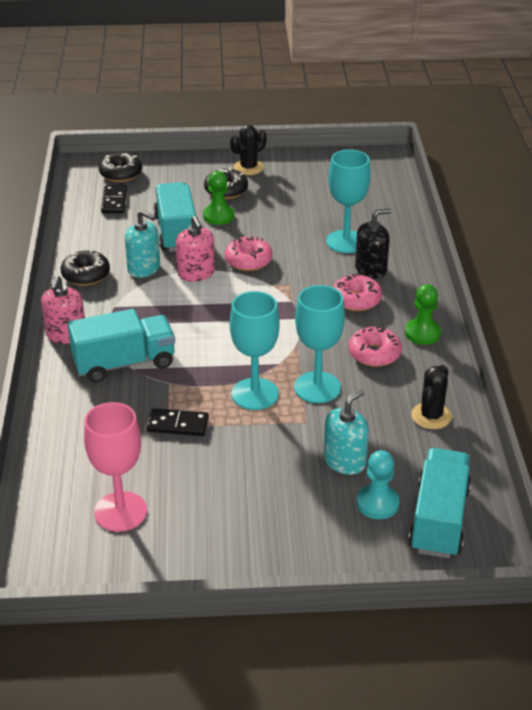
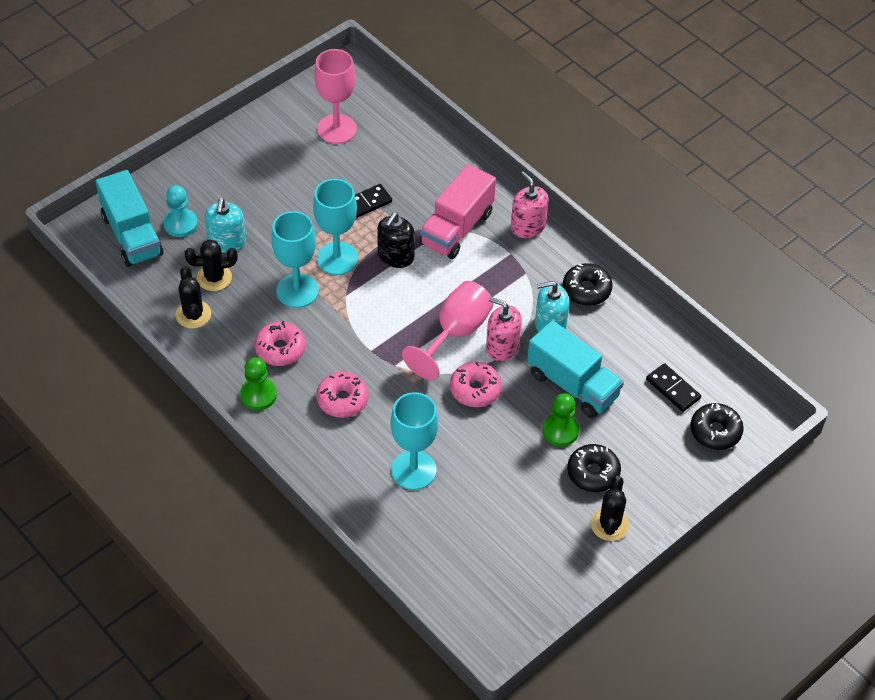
camera: 140 degrees right, 15 degrees up
turquoise truck [68,309,175,383] -> pink truck [420,164,496,259]
black soap dispenser [355,209,392,279] -> black soap dispenser moved to [377,212,415,268]
none -> black cactus [185,239,238,291]
none -> pink goblet [402,281,494,380]

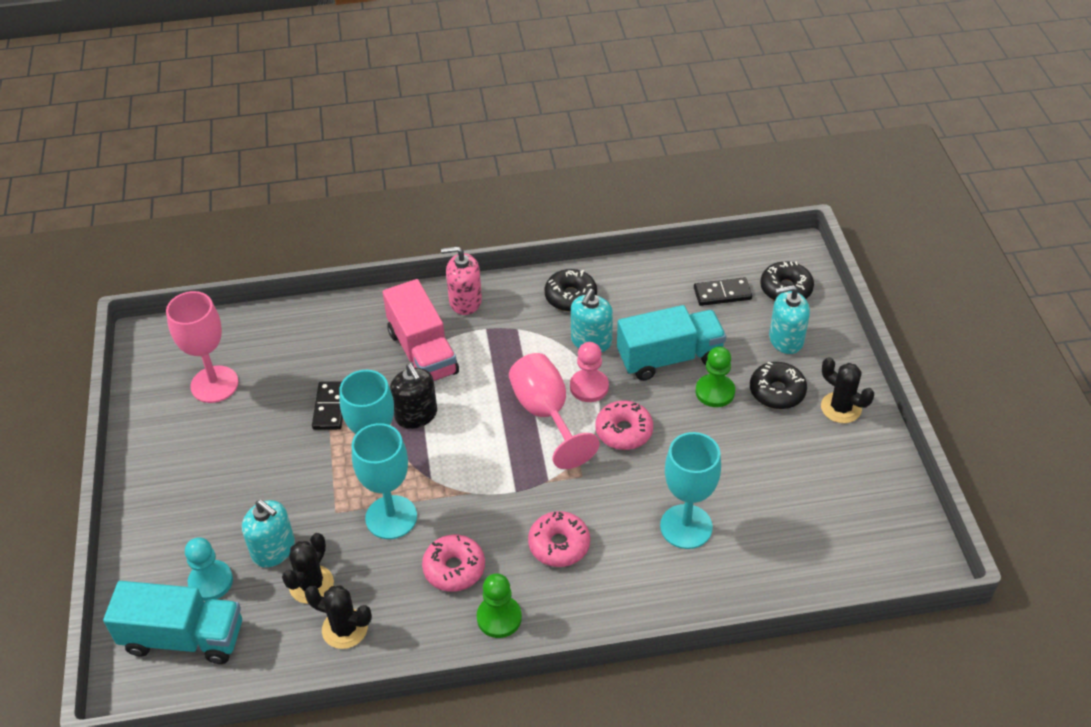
camera: 55 degrees left, 5 degrees down
pink soap dispenser [486,297,522,361] -> pink pawn [570,342,609,402]
none -> turquoise soap dispenser [769,285,810,354]

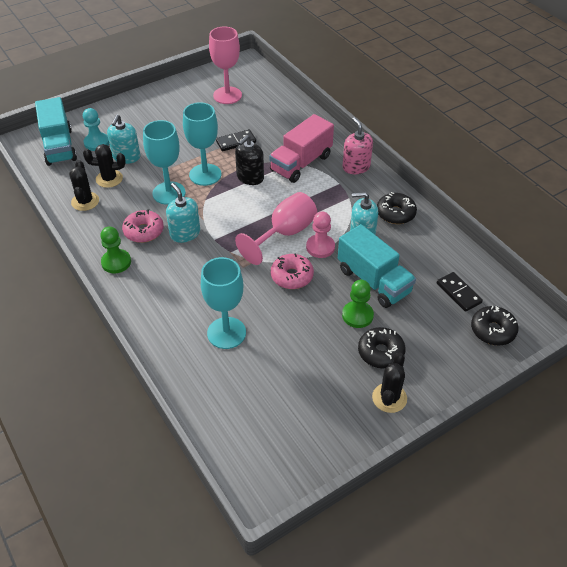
camera: 65 degrees right, 0 degrees up
pink donut [528,511,590,567] -> none
turquoise soap dispenser [769,285,810,354] -> turquoise soap dispenser moved to [166,183,200,243]

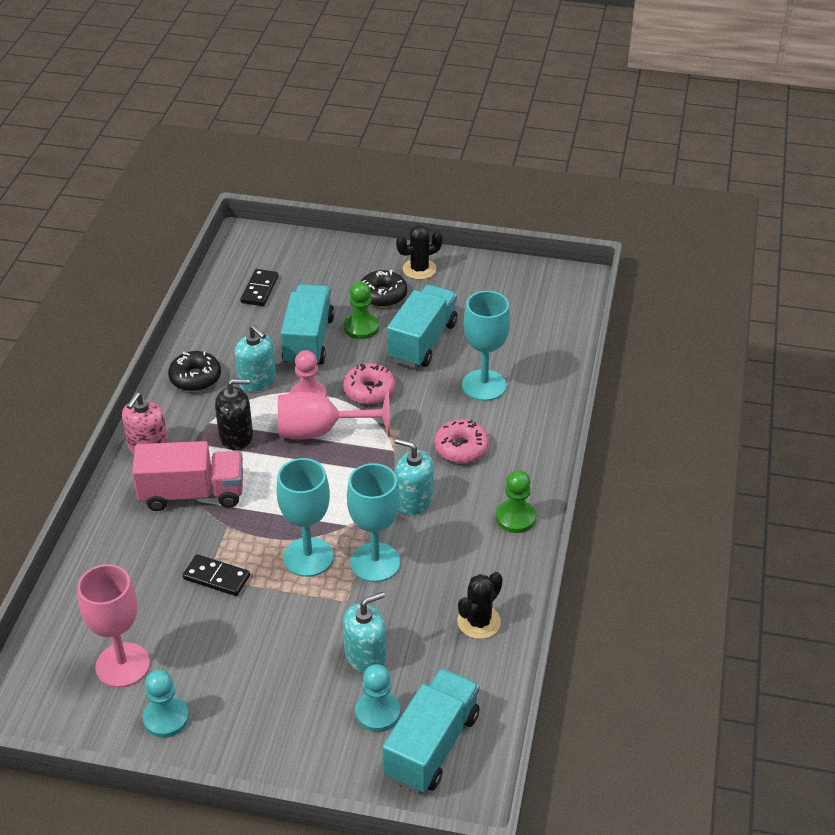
camera: 135 degrees left, 5 degrees down
black cactus [83,144,126,188] -> none
pink donut [122,209,164,243] -> pink donut moved to [434,420,489,463]
turquoise soap dispenser [166,183,200,243] -> turquoise soap dispenser turned 105 degrees clockwise [395,438,433,515]
black soap dispenser [235,135,264,185] -> black soap dispenser moved to [215,379,253,450]
black donut [471,306,519,346] -> none
none -> turquoise pawn [143,670,189,738]
none -> turquoise truck [387,285,458,368]

